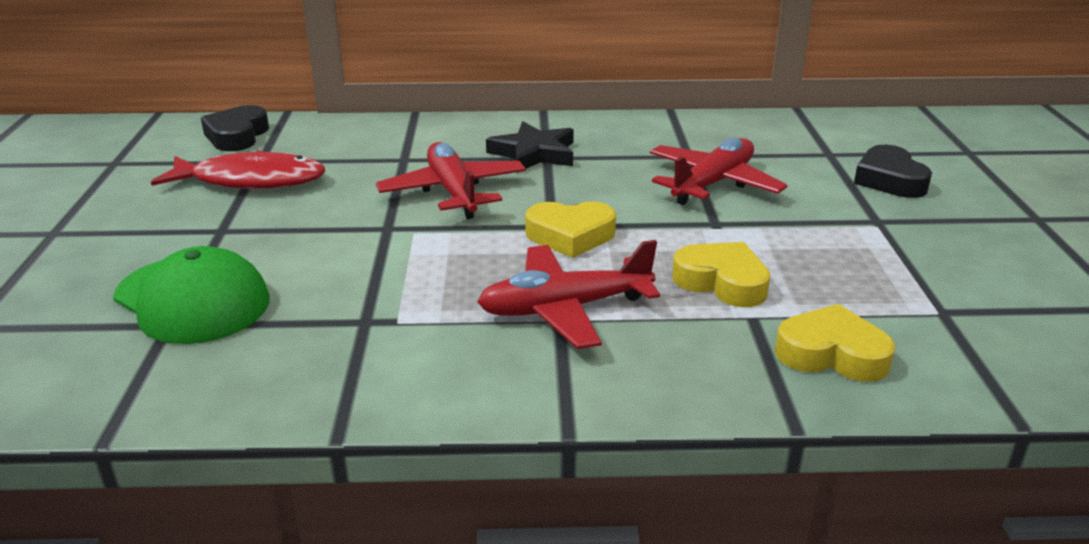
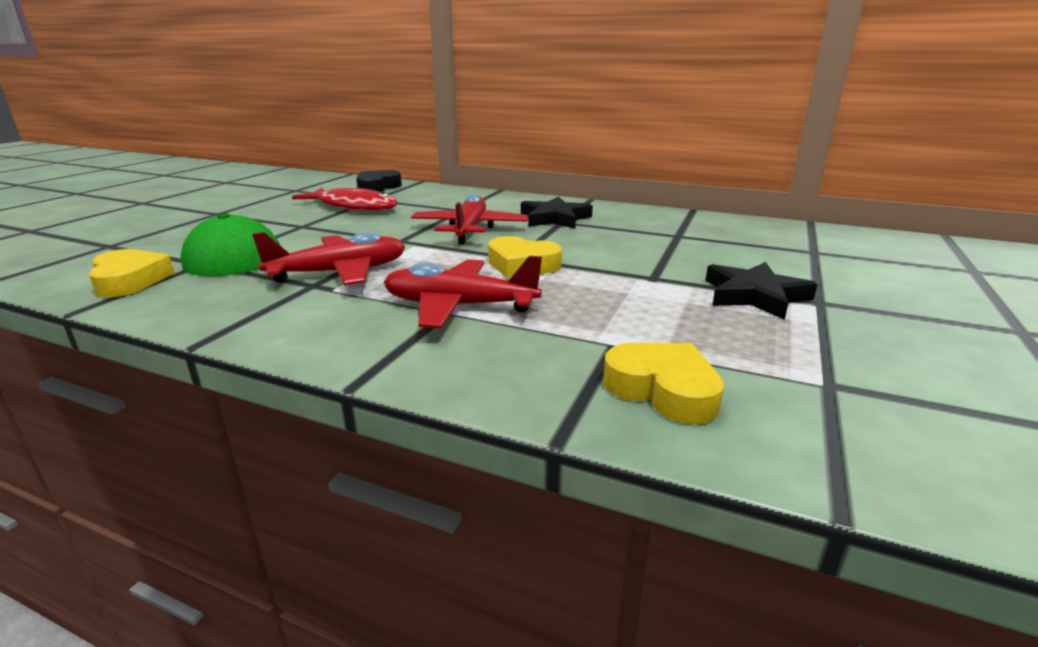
camera: 25 degrees right, 5 degrees down
red plane [650,138,788,205] -> red plane moved to [252,232,406,285]
yellow heart [672,242,771,307] -> yellow heart moved to [89,249,175,297]
black heart [854,145,932,198] -> none
none -> black star [705,262,818,320]

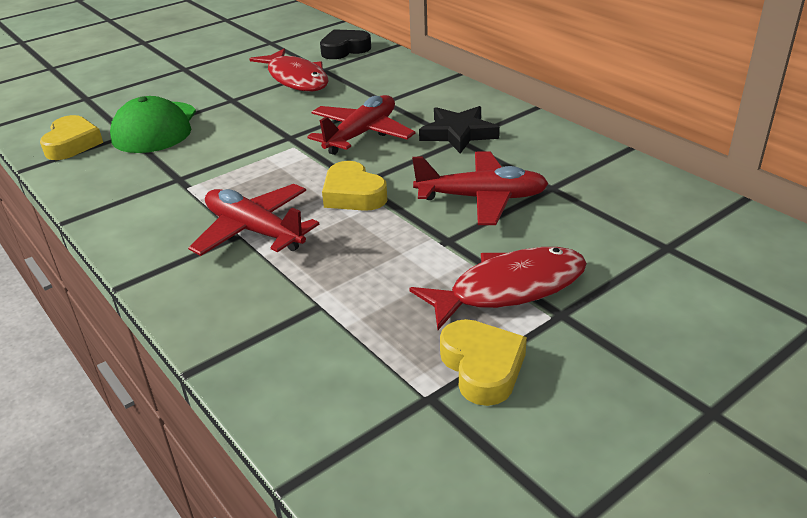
camera: 30 degrees right, 10 degrees up
red plane [252,232,406,285] -> red plane moved to [412,151,549,225]
yellow heart [603,343,724,424] -> yellow heart moved to [440,319,527,406]
black star [705,262,818,320] -> red fish [409,247,587,330]

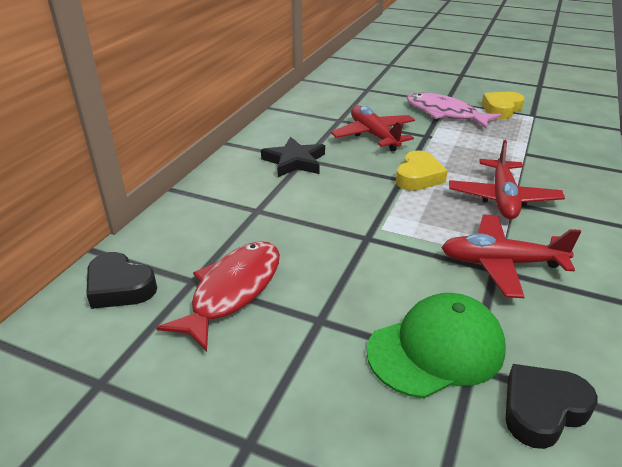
camera: 120 degrees left, 0 degrees up
yellow heart [40,115,103,160] -> black heart [505,364,598,449]
red plane [307,95,415,155] -> red plane moved to [441,215,581,298]
red fish [409,247,587,330] -> pink fish [407,92,501,128]

